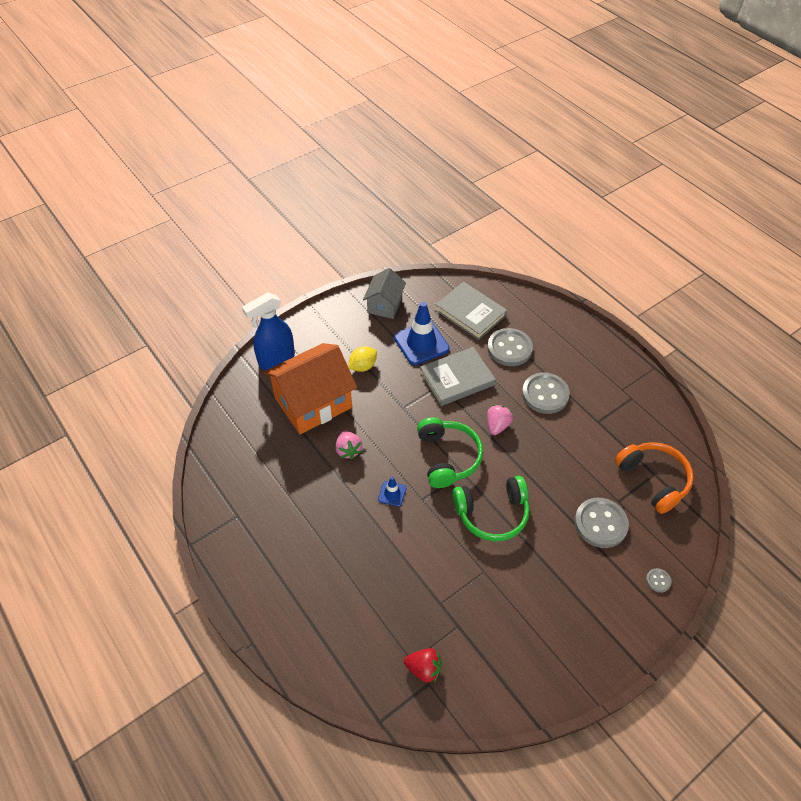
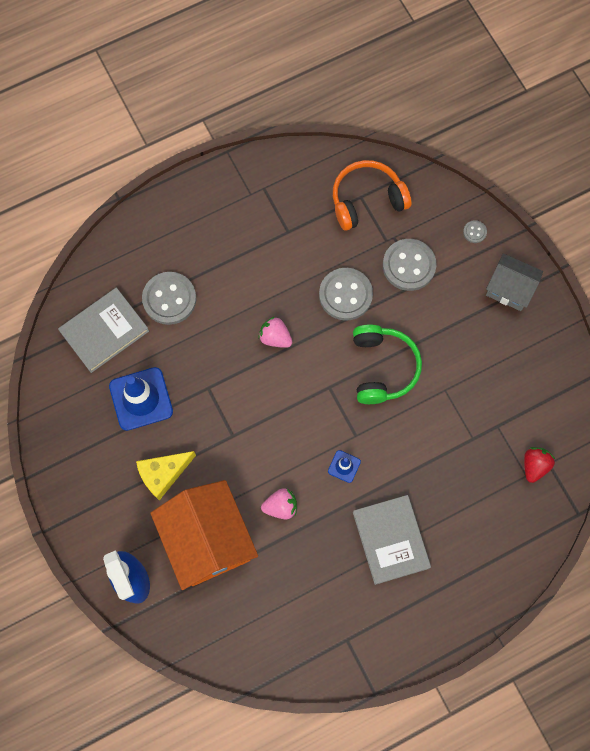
camera: 80 degrees left, 20 degrees up
yellow lemon [348,346,377,372] -> yellow cheese [136,451,196,500]
grey house [363,268,406,319] -> grey house moved to [486,253,543,311]
green headphones [417,417,483,488] -> none
grey book [420,347,496,406] -> grey book moved to [353,495,431,585]
grey button [522,373,570,414] -> grey button moved to [319,268,373,321]

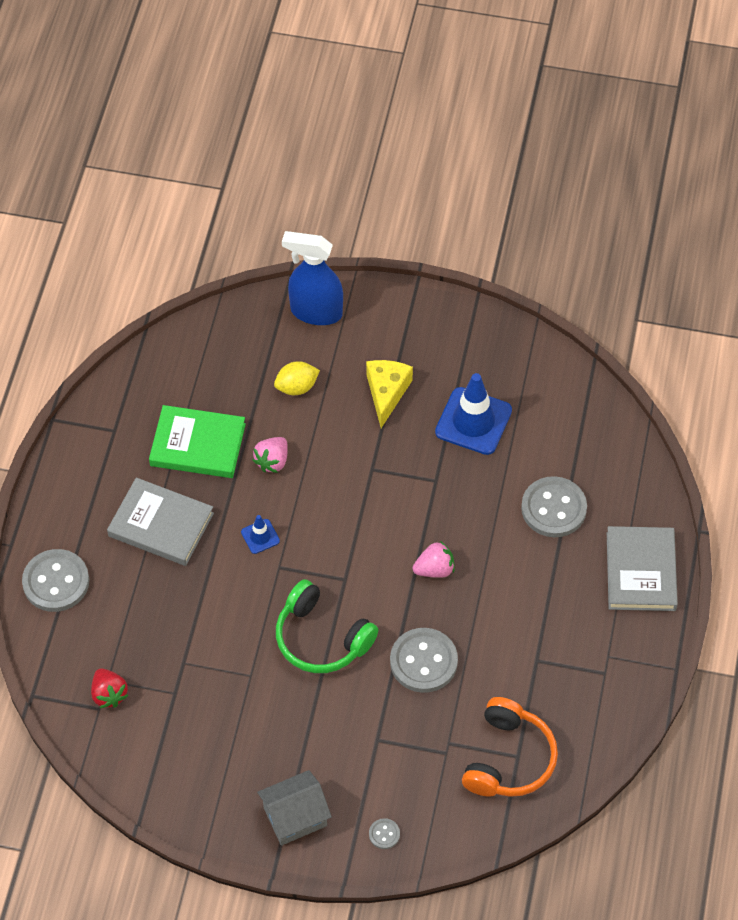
camera: 130 degrees right, 15 degrees down
grey book [58,287,149,373] -> grey book moved to [607,526,678,611]
orange house [150,480,258,590] -> yellow lemon [274,361,320,395]
grey button [383,239,437,291] -> grey button moved to [22,549,89,612]
none -> green book [149,405,246,478]

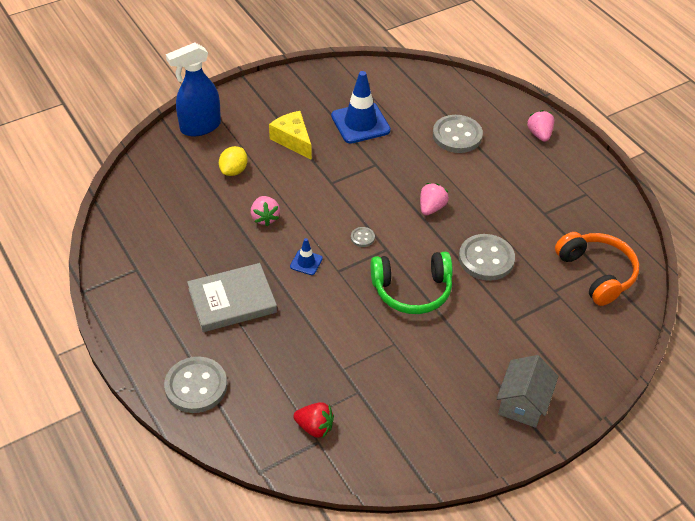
camera: 45 degrees left, 10 degrees down
green book [149,405,246,478] -> none
grey button [369,818,400,849] -> grey button moved to [351,227,375,247]
grey book [607,526,678,611] -> pink strawberry [527,110,554,142]

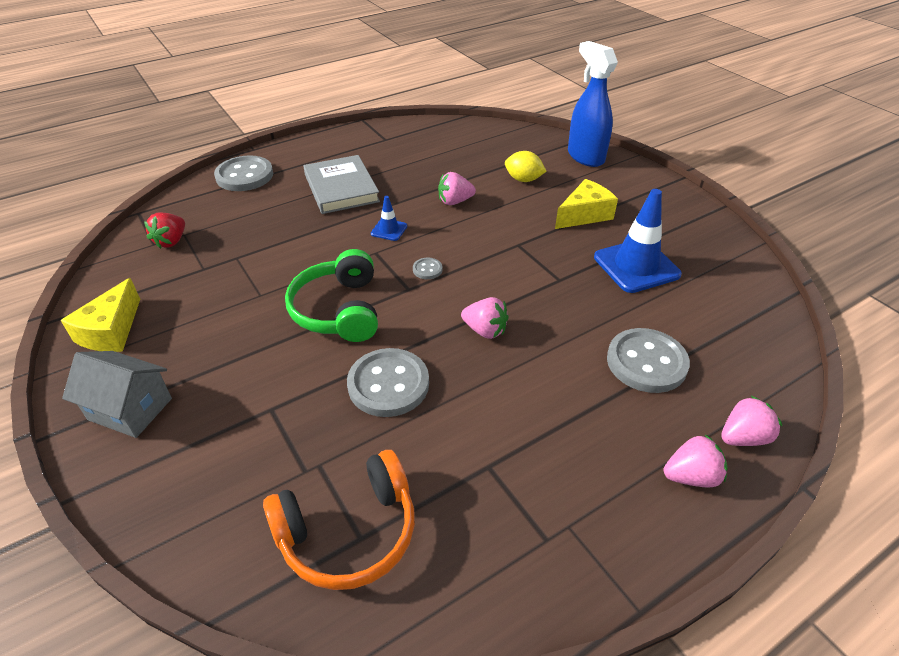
camera: 90 degrees right, 5 degrees down
none -> yellow cheese [61,278,140,352]
none -> pink strawberry [721,396,782,446]

